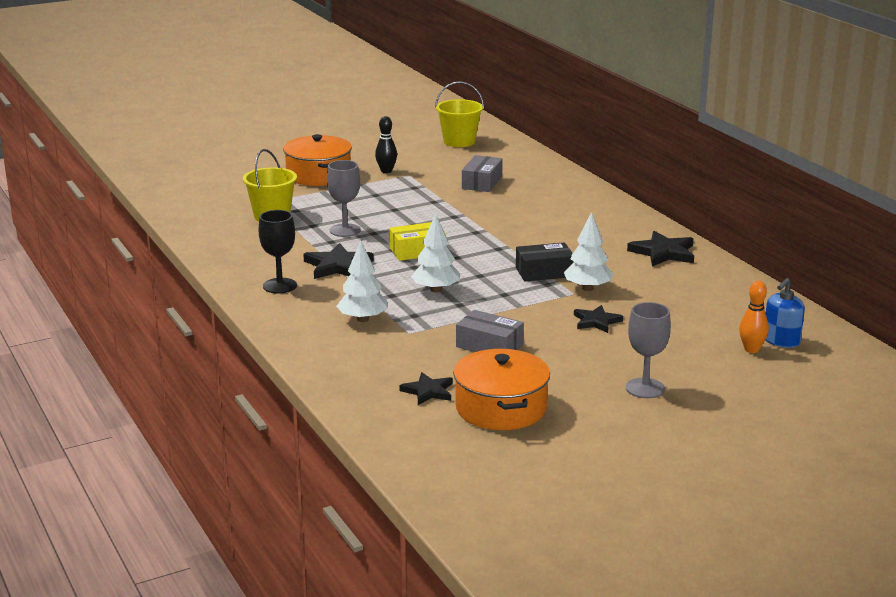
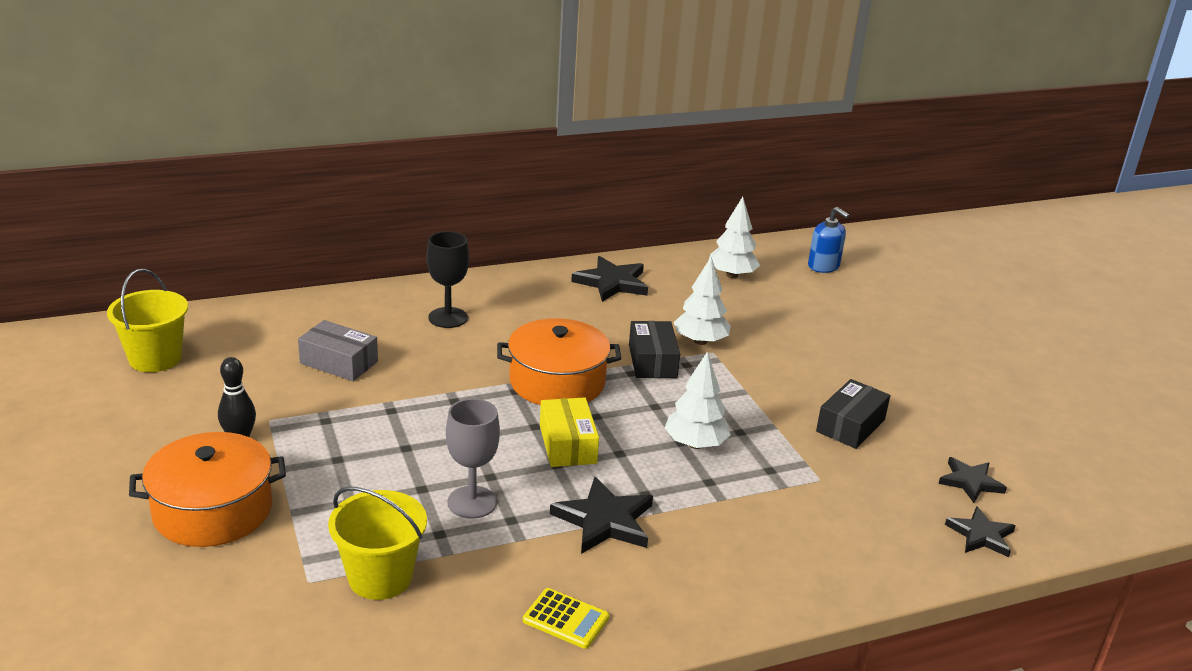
camera: 85 degrees left, 5 degrees up
black goblet [259,210,297,294] -> black goblet moved to [427,231,469,328]
white tree [336,241,388,322] -> white tree moved to [709,197,760,278]
orange pot [453,349,550,430] -> orange pot moved to [497,318,621,405]
grey box [456,310,524,352] -> black box [816,379,890,449]
black star [574,305,623,333] -> black star moved to [945,506,1016,557]
grey goblet [626,302,671,398] -> none
orange bowling pin [739,281,769,353] -> none
none -> yellow calculator [523,588,609,649]

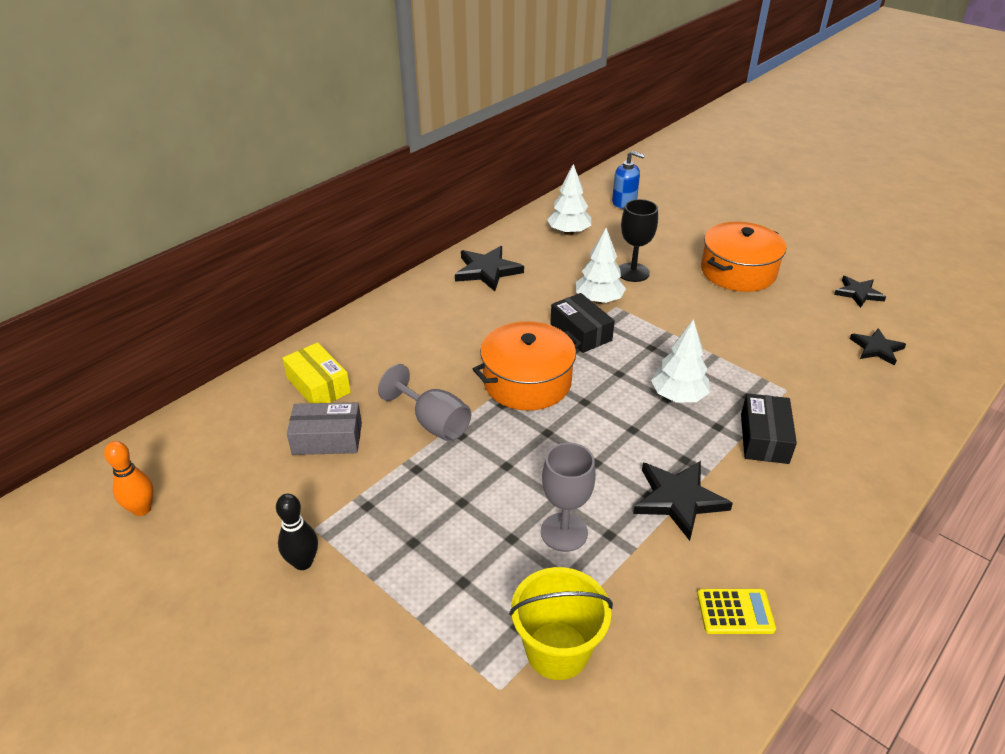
camera: 25 degrees left, 10 degrees up
yellow bucket [107,269,188,372] -> orange bowling pin [104,441,154,516]
orange pot [129,432,286,547] -> orange pot moved to [701,222,786,292]
black goblet [427,231,469,328] -> black goblet moved to [619,199,658,282]
yellow box [540,397,599,467] -> yellow box moved to [282,342,351,403]
black box [816,379,890,449] -> black box moved to [741,393,797,464]
black star [945,506,1016,557] -> black star moved to [834,276,886,308]
none -> grey goblet [378,364,471,442]

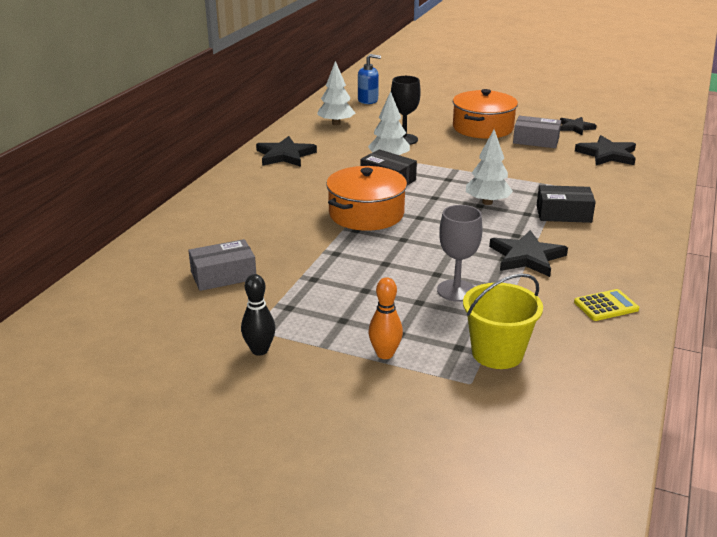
camera: 20 degrees left, 10 degrees down
orange bowling pin [104,441,154,516] -> orange bowling pin moved to [368,277,403,359]
yellow box [282,342,351,403] -> none
grey goblet [378,364,471,442] -> none
black box [741,393,797,464] -> black box turned 75 degrees counterclockwise [537,185,596,223]
black star [850,328,906,366] -> black star [575,135,636,166], size x1.52
none -> grey box [513,116,561,148]

